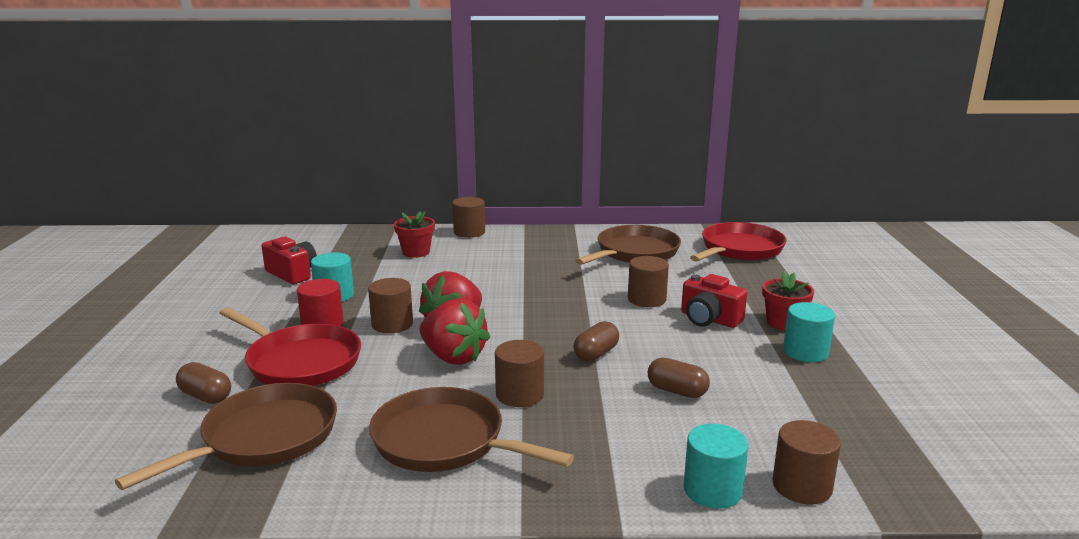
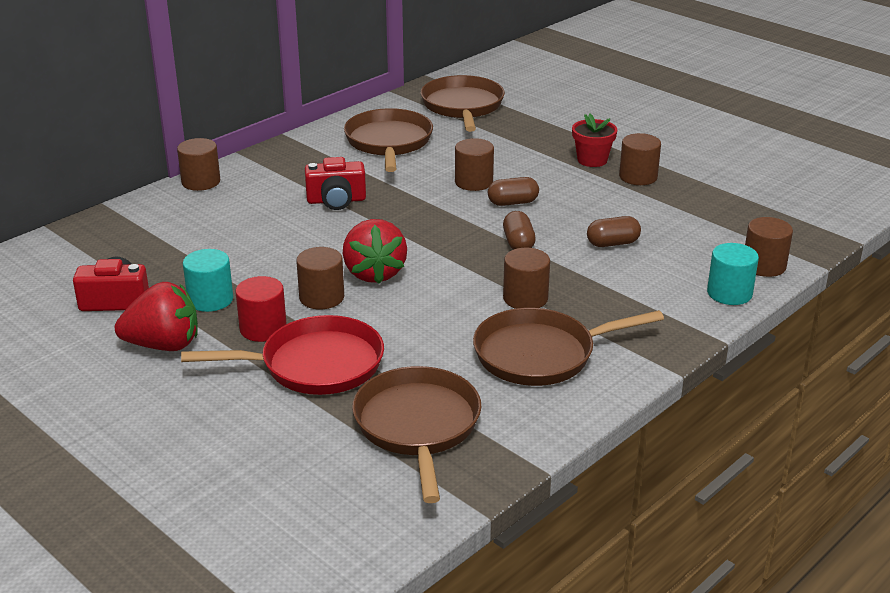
camera: 45 degrees left, 10 degrees up
brown capsule [176,362,231,404] -> brown capsule moved to [488,177,539,206]
red flower pot [394,211,435,258] -> none
red strawberry [419,298,490,365] -> red strawberry moved to [115,282,198,351]
red camera [681,274,747,328] -> red camera moved to [305,157,366,210]
red pan [690,222,786,262] -> brown pan [421,75,505,132]
turquoise cylinder [783,302,835,362] -> brown cylinder [619,133,661,185]

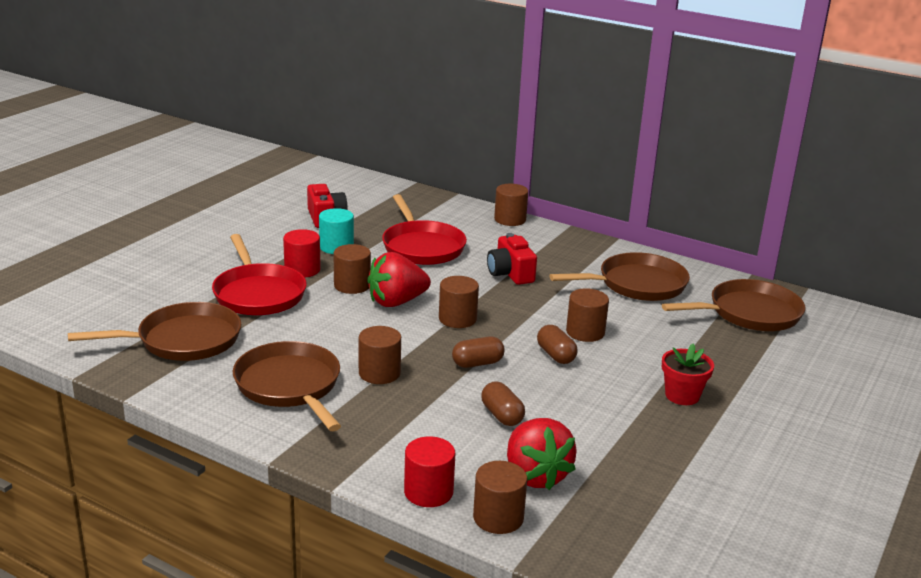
camera: 75 degrees right, 5 degrees down
red strawberry [115,282,198,351] -> red strawberry moved to [507,418,577,490]
brown cylinder [619,133,661,185] -> brown cylinder moved to [439,276,479,328]
turquoise cylinder [707,243,759,305] -> red cylinder [404,436,455,507]
none -> red pan [382,194,467,265]

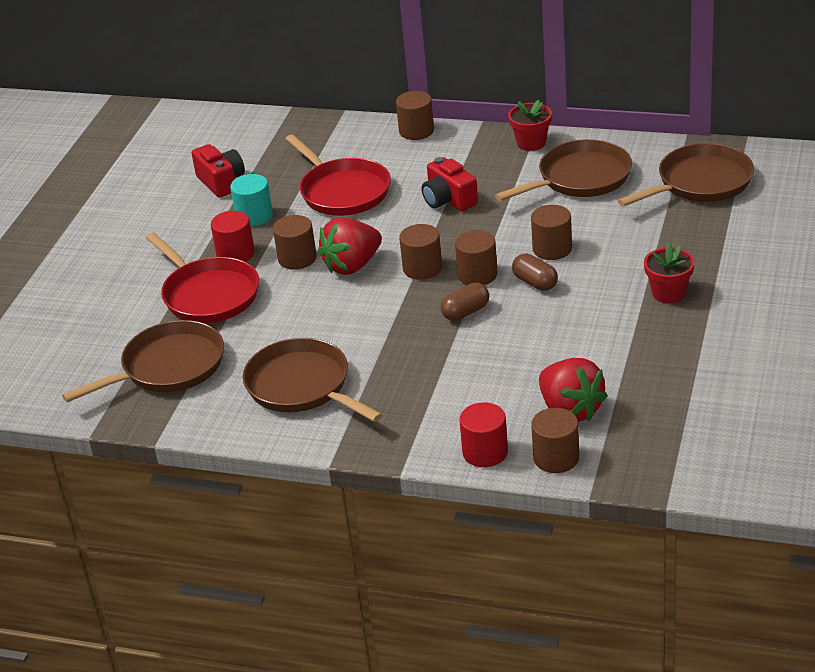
camera: 10 degrees left, 10 degrees up
brown cylinder [359,326,401,384] -> brown cylinder moved to [455,230,498,285]
brown capsule [481,381,525,426] -> none
none -> red flower pot [508,100,552,151]

